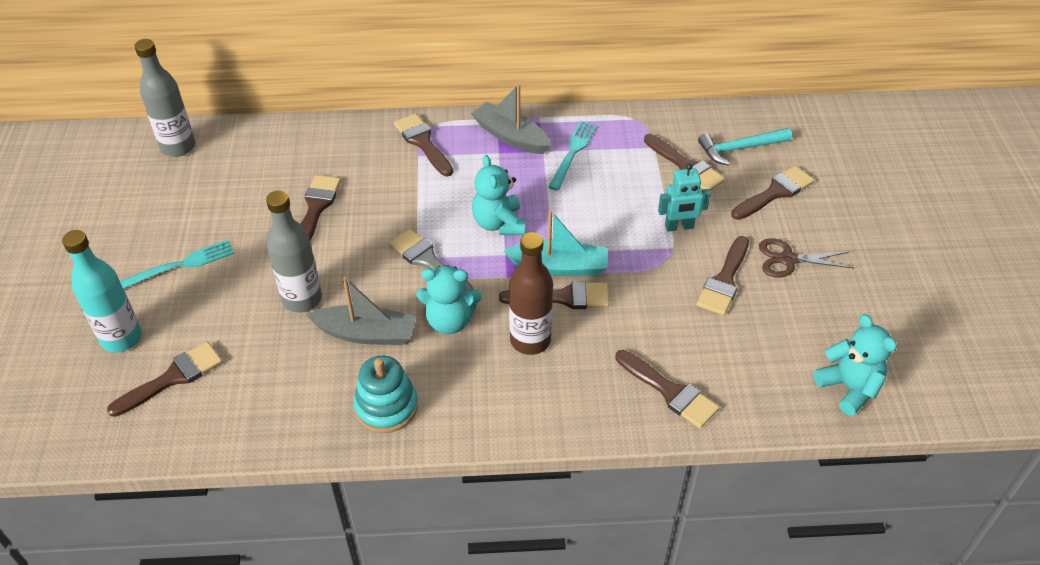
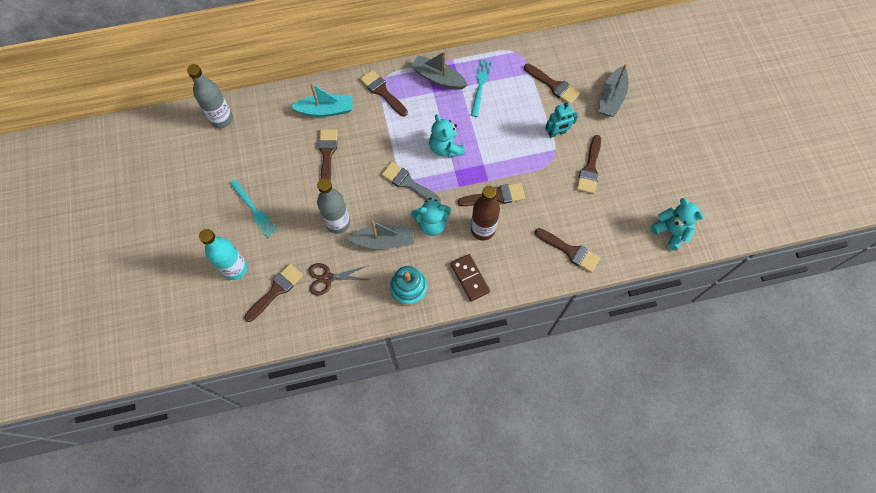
camera: 10 degrees left, 20 degrees up
turquoise fork [120,240,234,289] -> turquoise fork turned 90 degrees clockwise [230,179,278,238]
turquoise boat [504,210,608,276] -> turquoise boat moved to [290,83,353,117]
turquoise hammer [698,128,792,165] -> none
brown brush [731,166,814,220] -> grey boat [599,64,628,117]
brown scissors [759,238,853,278] -> brown scissors moved to [308,263,370,295]
none -> brown domino [451,254,490,301]

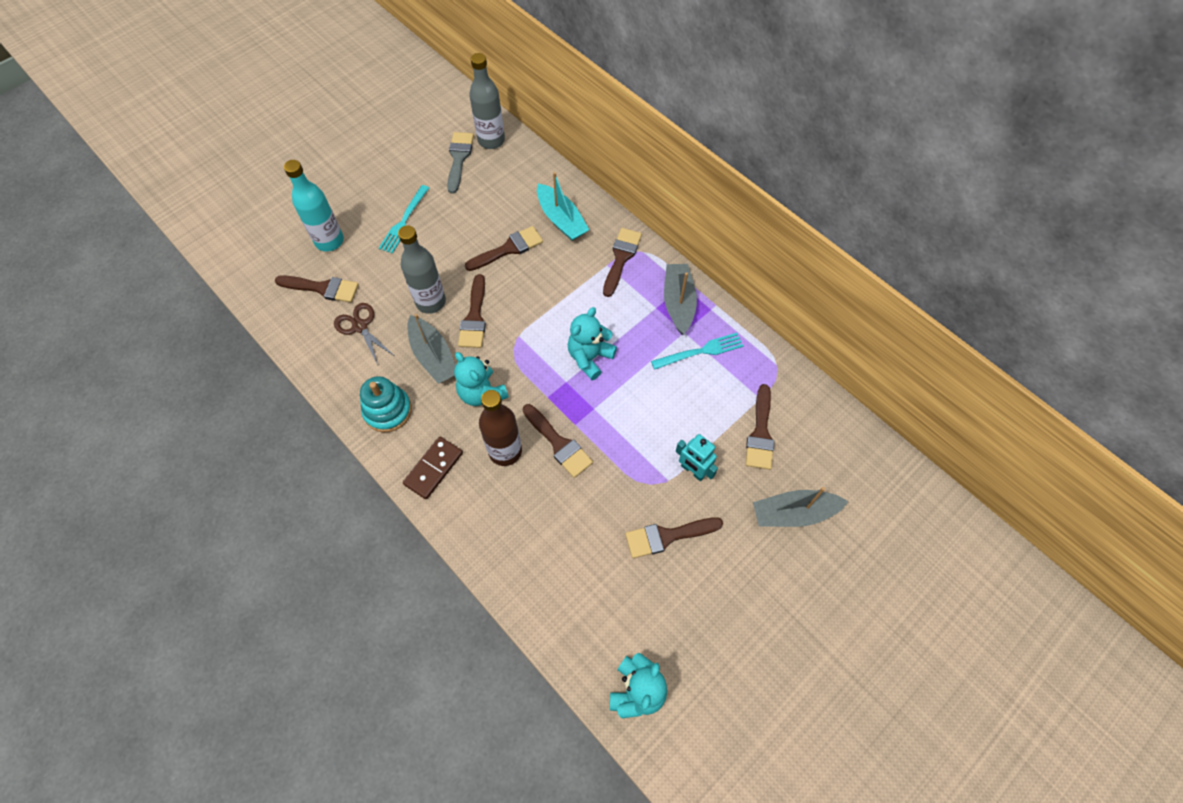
camera: 60 degrees right, 5 degrees down
grey brush [381,162,441,203] -> grey brush moved to [447,132,474,194]
brown brush [535,228,600,273] -> brown brush moved to [458,274,486,348]

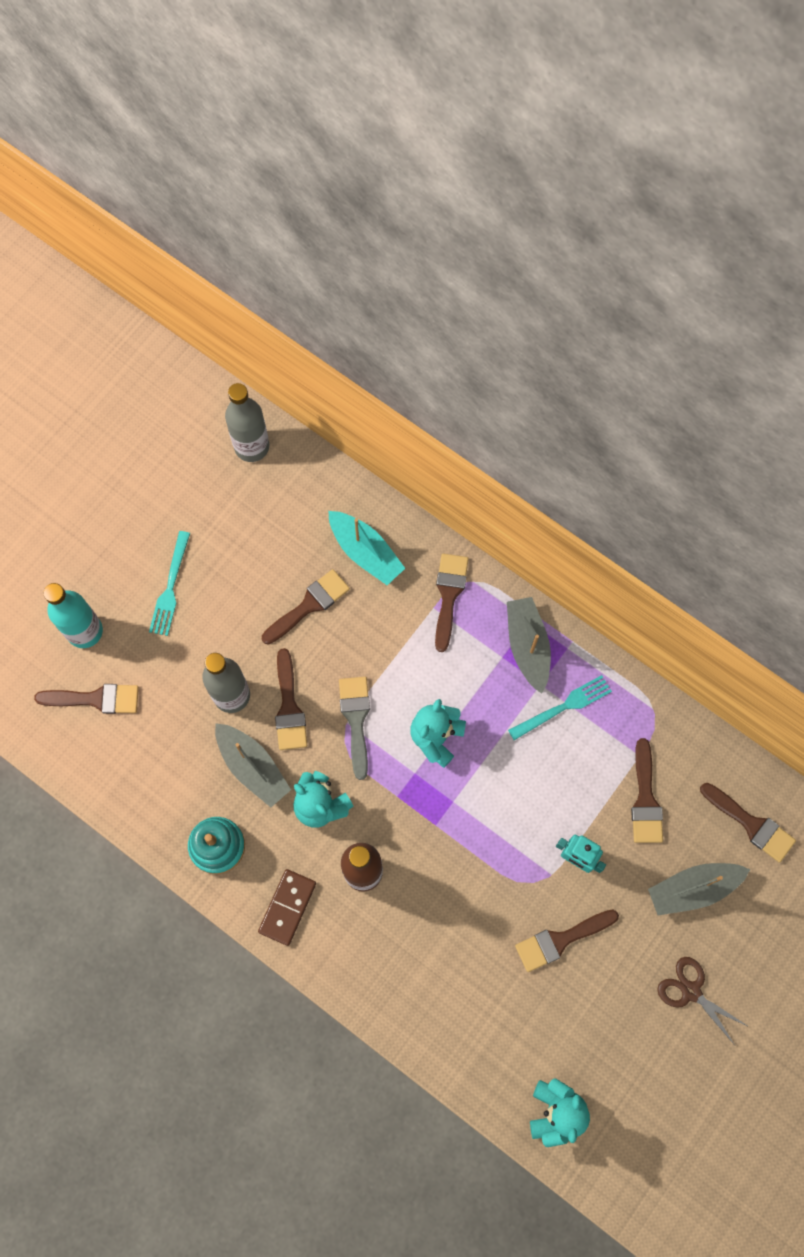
camera: 10 degrees left, 10 degrees up
brown scissors [334,303,393,365] -> brown scissors moved to [657,957,749,1044]
grey brush [447,132,474,194] -> grey brush moved to [339,677,370,780]
brown brush [523,404,593,478] -> brown brush moved to [700,783,796,863]

